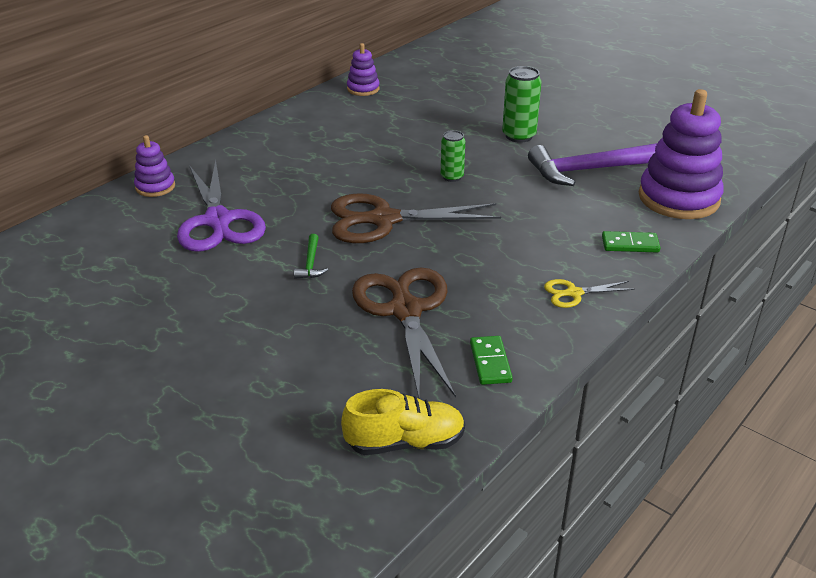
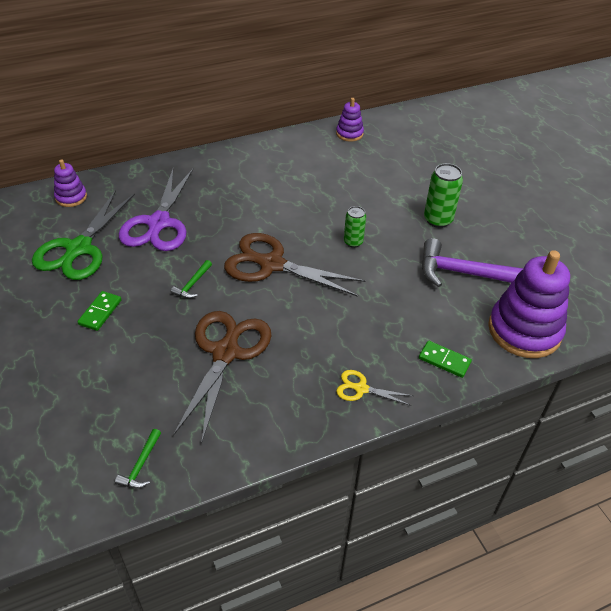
camera: 25 degrees right, 10 degrees up
purple stacking toy [134,135,175,197] -> purple stacking toy moved to [54,159,87,207]
yellow shoe [341,389,465,455] -> green hammer [115,429,161,488]
green domino [470,336,513,385] -> green domino moved to [77,291,122,331]
none -> green scissors [32,190,135,280]

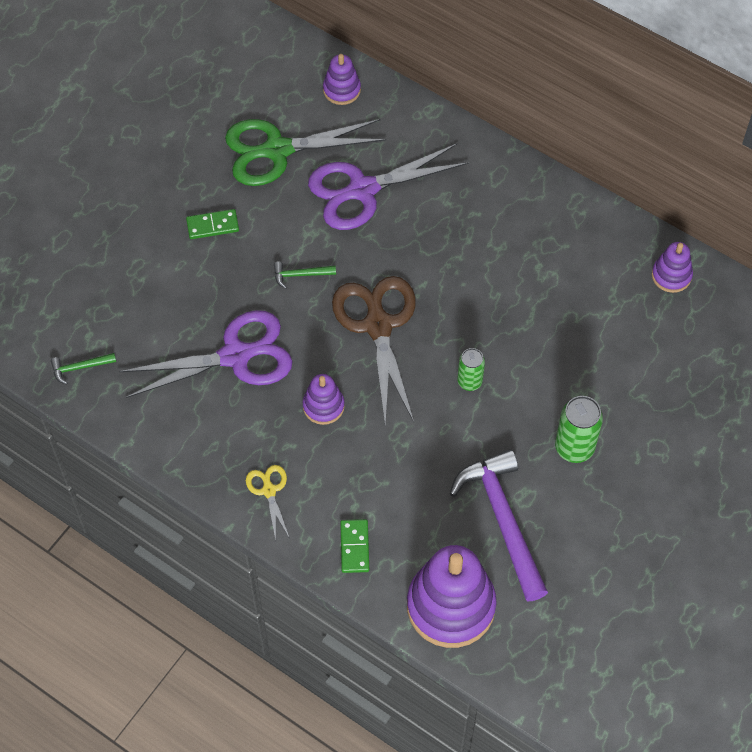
camera: 60 degrees right, 15 degrees up
brown scissors [173,311,272,444] -> purple scissors [119,310,293,398]
none -> purple stacking toy [303,374,345,425]

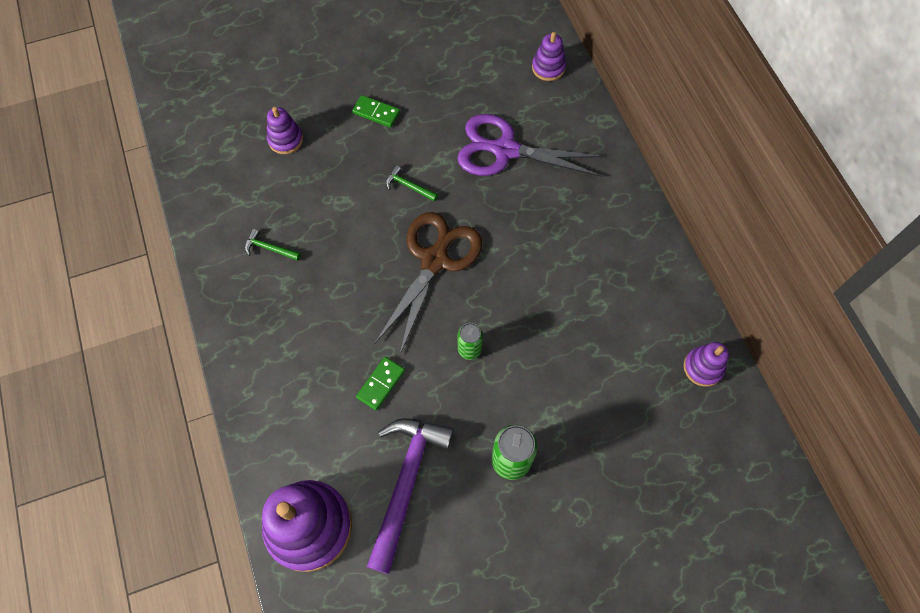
camera: 35 degrees right, 5 degrees up
green hammer [51,353,116,385] -> green hammer moved to [245,229,301,261]
purple scissors [119,310,293,398] -> none
green scissors [225,119,386,186] -> none
yellow scissors [246,465,290,540] -> none
purple stacking toy [303,374,345,425] -> purple stacking toy moved to [267,107,303,154]
green domino [340,519,369,573] -> green domino moved to [356,357,405,410]

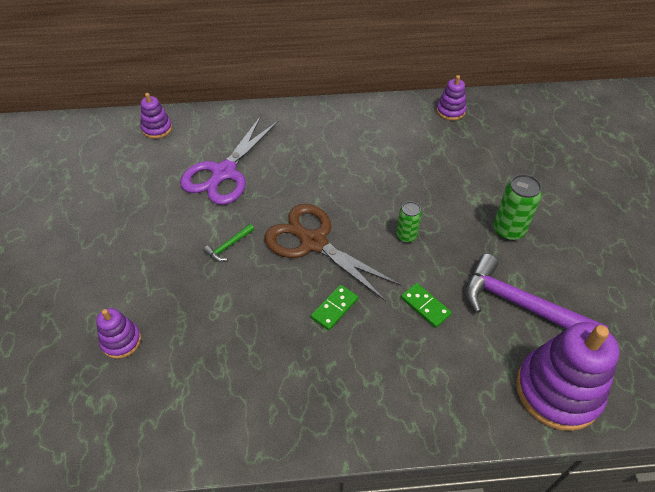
camera: 75 degrees left, 15 degrees down
green hammer [245,229,301,261] -> none
green domino [352,95,400,128] -> green domino moved to [311,285,358,330]

